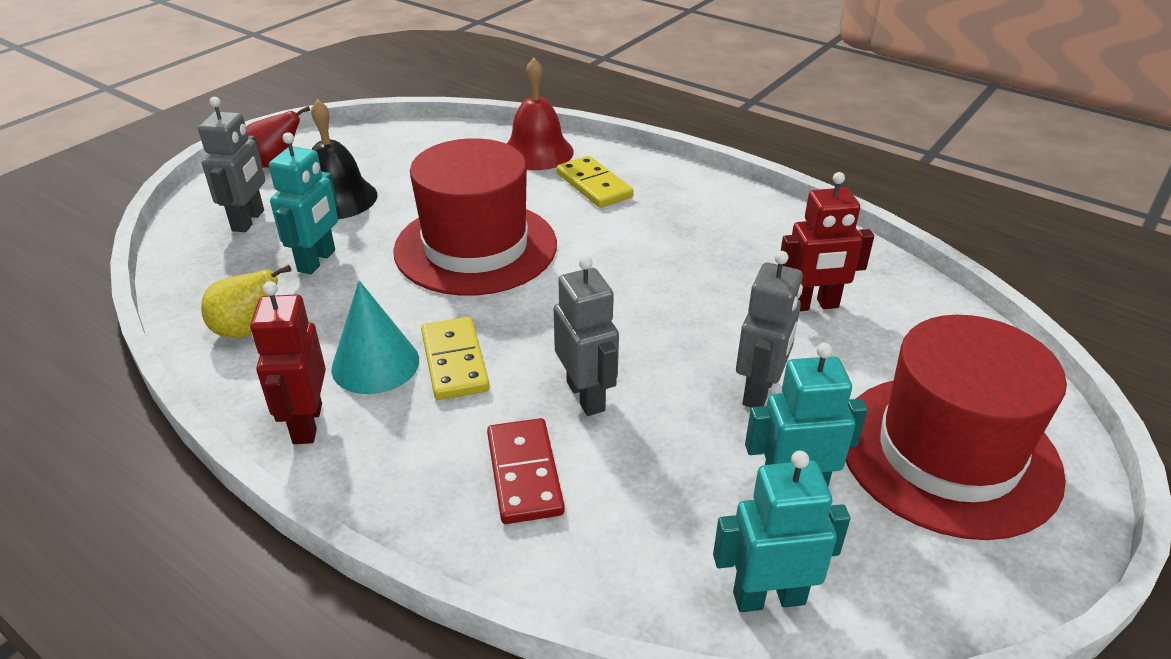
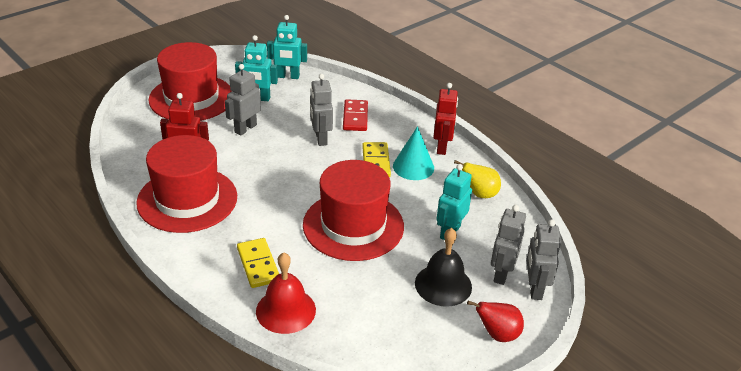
camera: 170 degrees left, 0 degrees up
none -> red hat [136,135,237,233]
none -> grey robot [526,219,561,300]

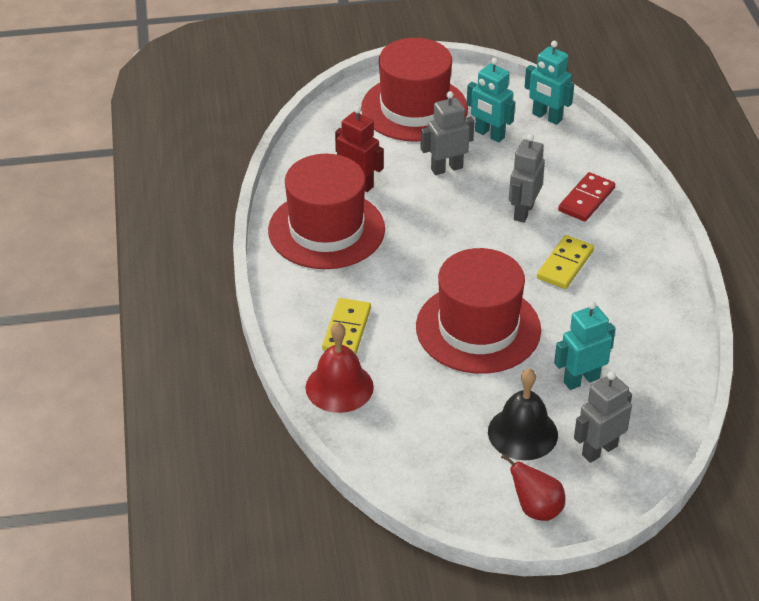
camera: 35 degrees right, 5 degrees up
turquoise cone [393,126,434,180] -> none
red robot [433,83,458,155] -> none
yellow pear [454,160,501,198] -> none
grey robot [526,219,561,300] -> none

